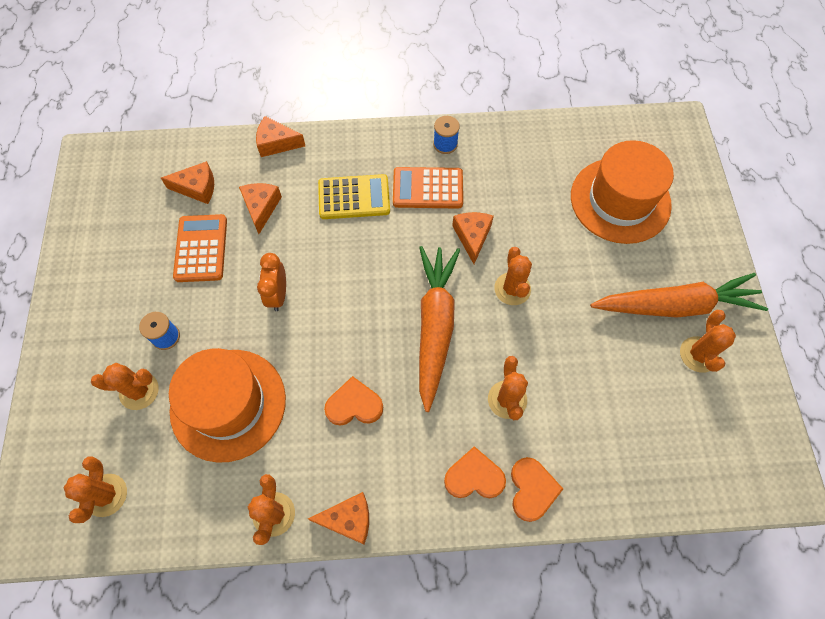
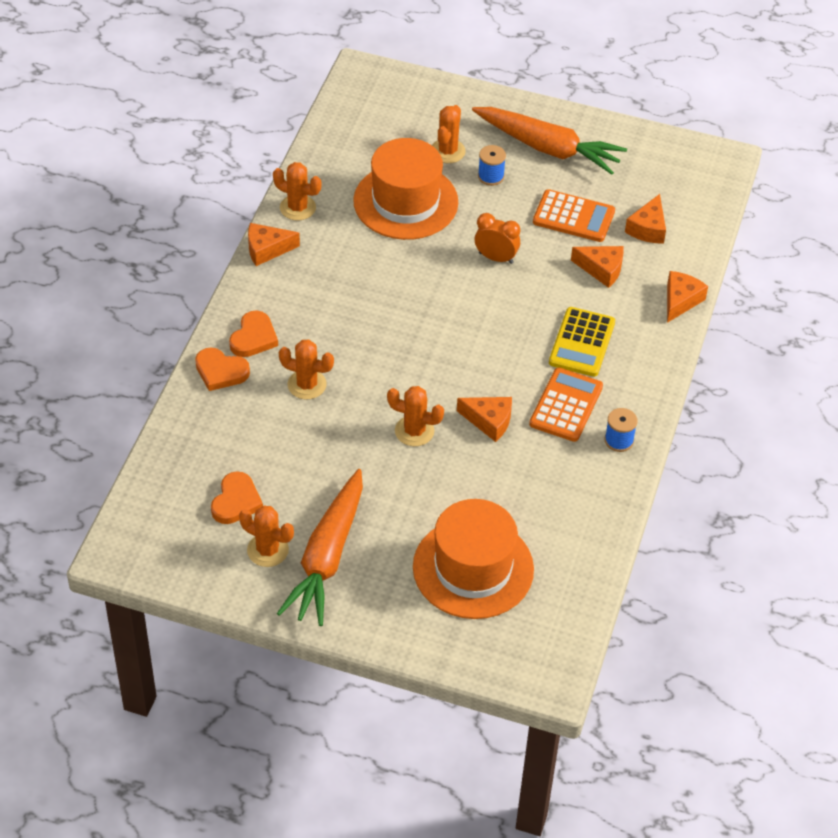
camera: 110 degrees right, 15 degrees down
orange cactus [64,456,127,523] -> none
orange cheese [308,492,369,544] -> orange cheese turned 60 degrees clockwise [248,223,300,266]
orange heart [324,376,383,426] -> orange heart moved to [211,471,263,524]
orange carrot [419,246,460,412] -> orange carrot moved to [472,107,627,175]

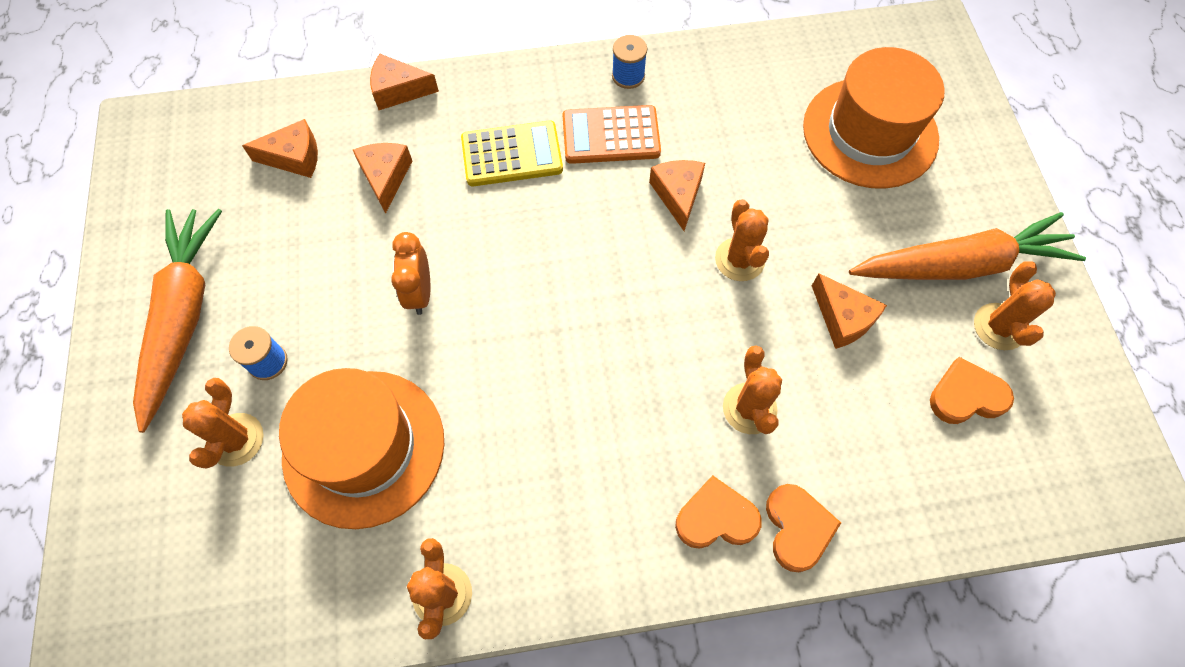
camera: 115 degrees left, 15 degrees up
orange cheese [248,223,300,266] -> orange cheese moved to [812,273,887,349]
orange cactus [432,105,466,163] -> orange cactus turned 75 degrees counterclockwise [182,378,264,469]
orange calculator [533,189,615,242] -> none

